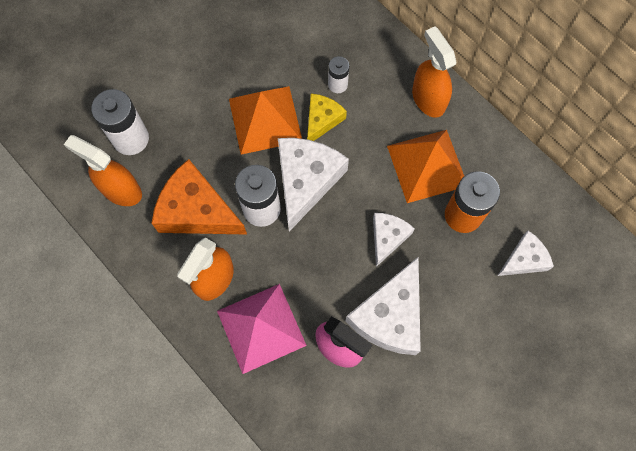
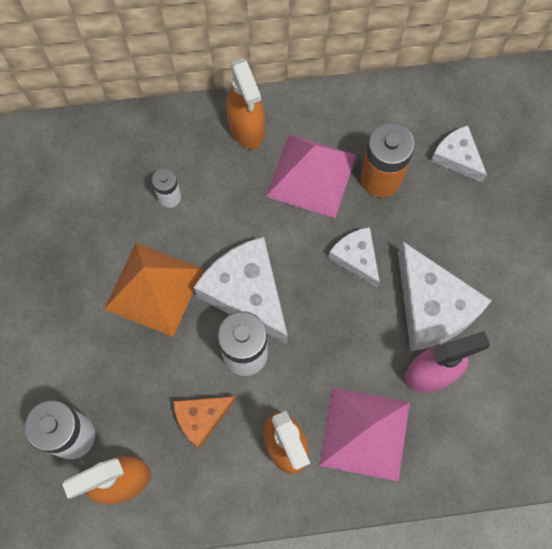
camera: 55 degrees left, 0 degrees up
orange cheese [151,159,247,235] -> orange cheese [173,396,236,449], size x0.57
yellow cheese [307,94,347,141] -> none
orange pyramid [387,130,464,203] -> pink pyramid [266,134,357,218]
orange spray bottle [412,26,456,118] -> orange spray bottle turned 120 degrees counterclockwise [226,58,265,149]
white cheese [497,230,554,276] -> white cheese turned 45 degrees counterclockwise [431,125,487,183]

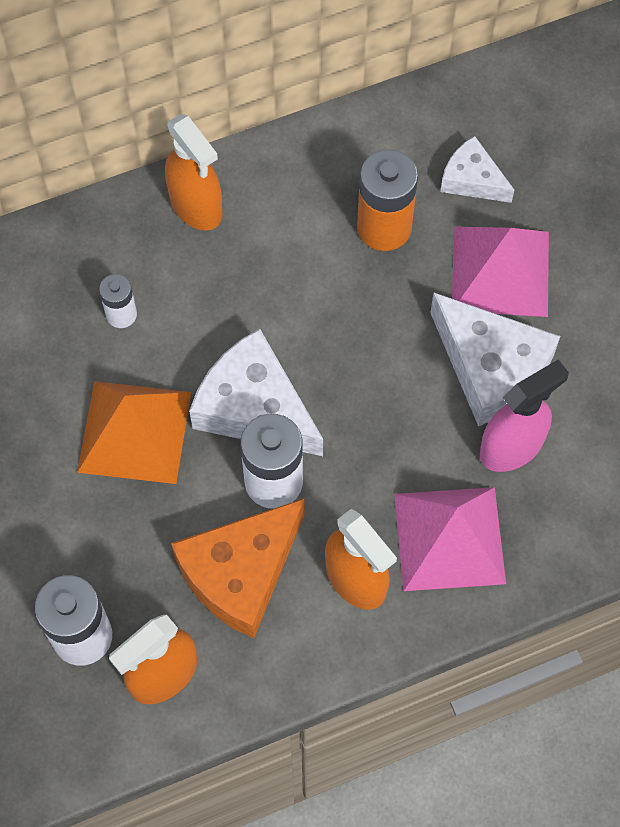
camera: 15 degrees left, 5 degrees down
orange cheese [173,396,236,449] -> orange cheese [171,498,305,638], size x1.75
pink pyramid [266,134,357,218] -> pink pyramid moved to [452,227,549,317]
white cheese [328,227,380,288] -> none

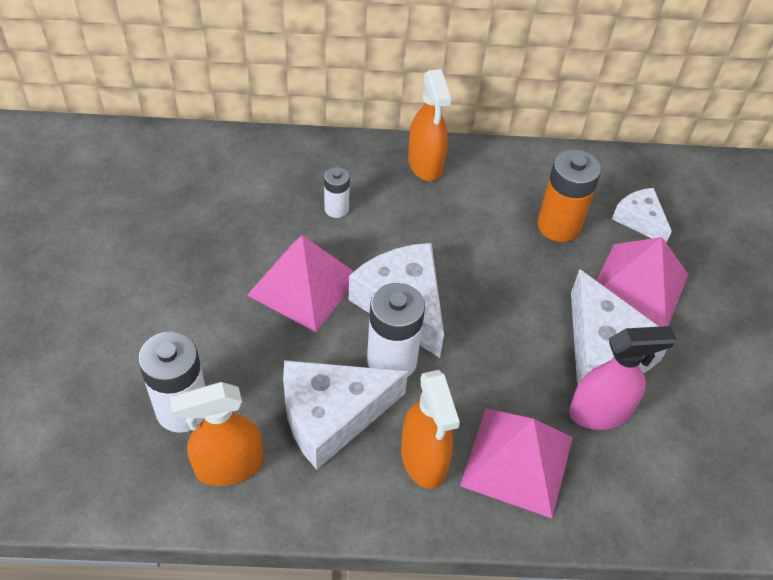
camera: 20 degrees right, 15 degrees down
orange pyramid [77,381,191,484] -> pink pyramid [247,235,354,332]
orange cheese [171,498,305,638] -> white cheese [283,360,408,470]

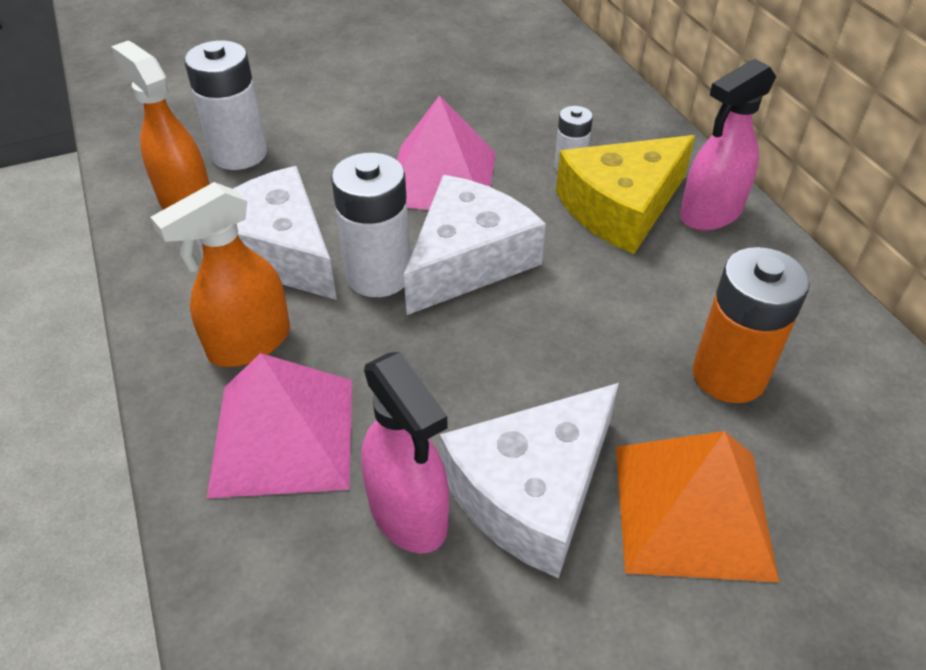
camera: 70 degrees right, 5 degrees down
orange spray bottle [408,69,451,181] -> pink spray bottle [680,59,776,231]
pink pyramid [597,237,689,327] -> orange pyramid [616,431,779,582]
white cheese [612,188,672,243] -> none
none -> yellow cheese [556,135,695,254]

